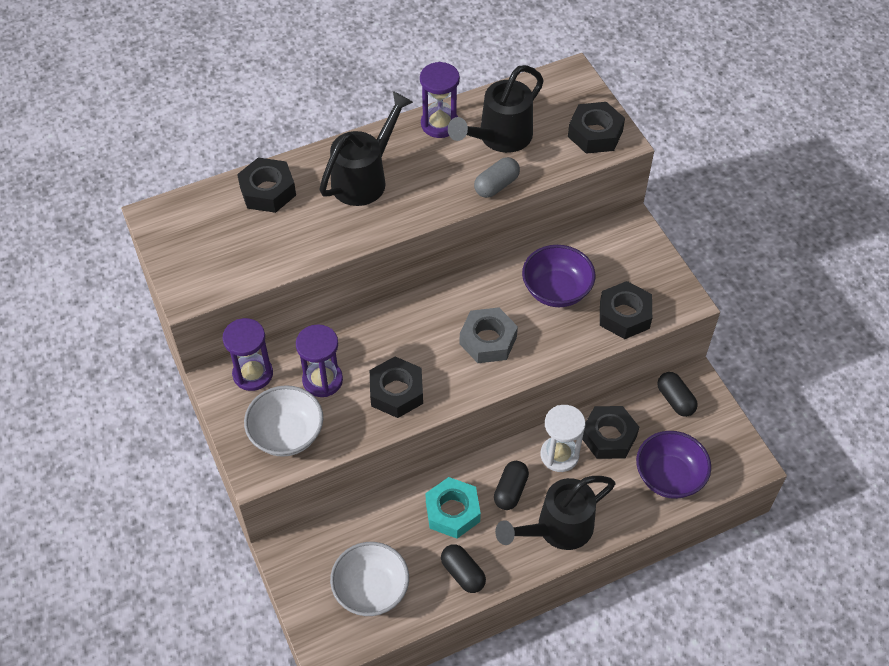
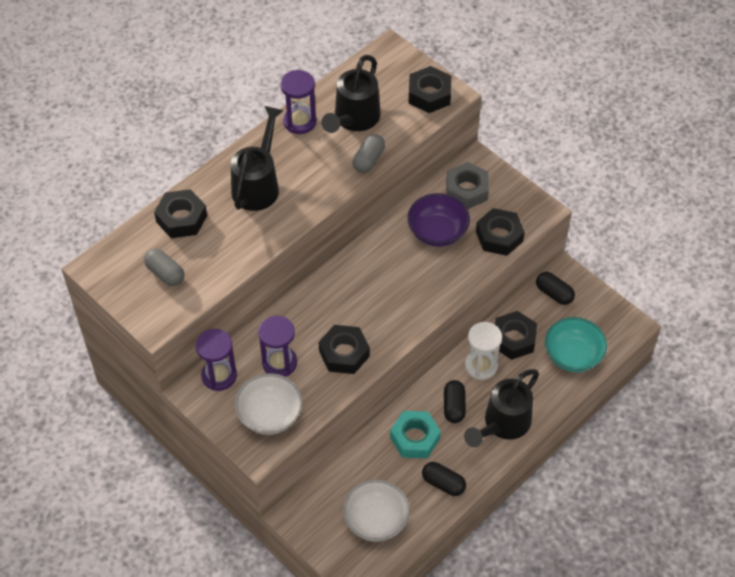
camera: 20 degrees left, 0 degrees up
grey nut [460,307,518,363] -> grey nut moved to [446,162,489,209]
purple bowl [636,431,711,499] -> turquoise bowl [545,317,607,372]
none -> grey capsule [144,249,184,286]

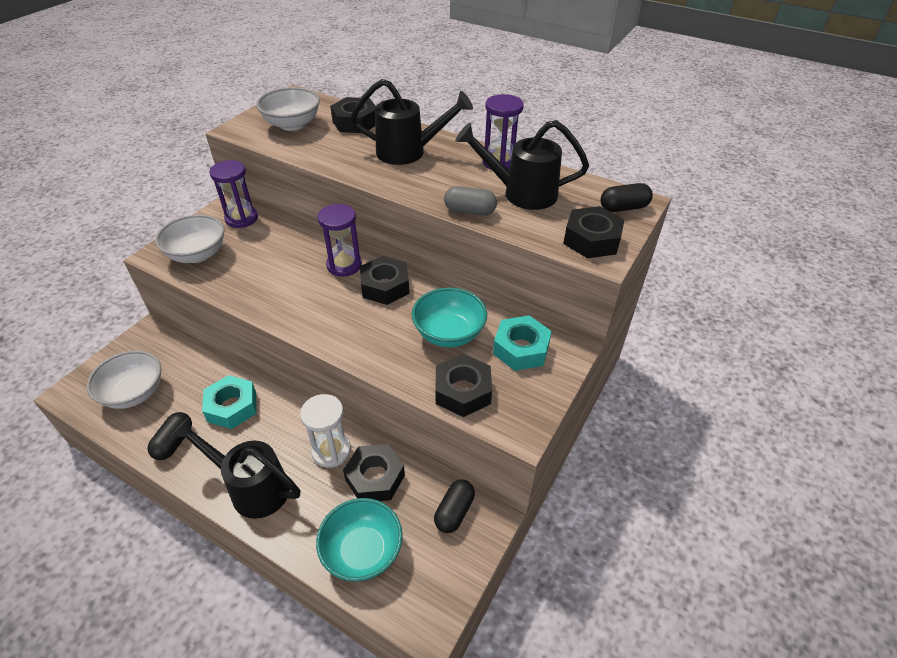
camera: 75 degrees right, 10 degrees down
grey capsule [144,249,184,286] -> white bowl [256,87,320,131]
purple hourglass [258,316,297,377] -> purple hourglass moved to [318,204,362,276]
black nut [319,325,370,374] -> black nut moved to [360,256,409,305]
purple bowl [407,193,470,247] -> turquoise bowl [412,288,487,347]
black capsule [444,380,466,423] -> black capsule moved to [601,183,653,212]
grey nut [446,162,489,209] -> turquoise nut [493,315,552,371]

